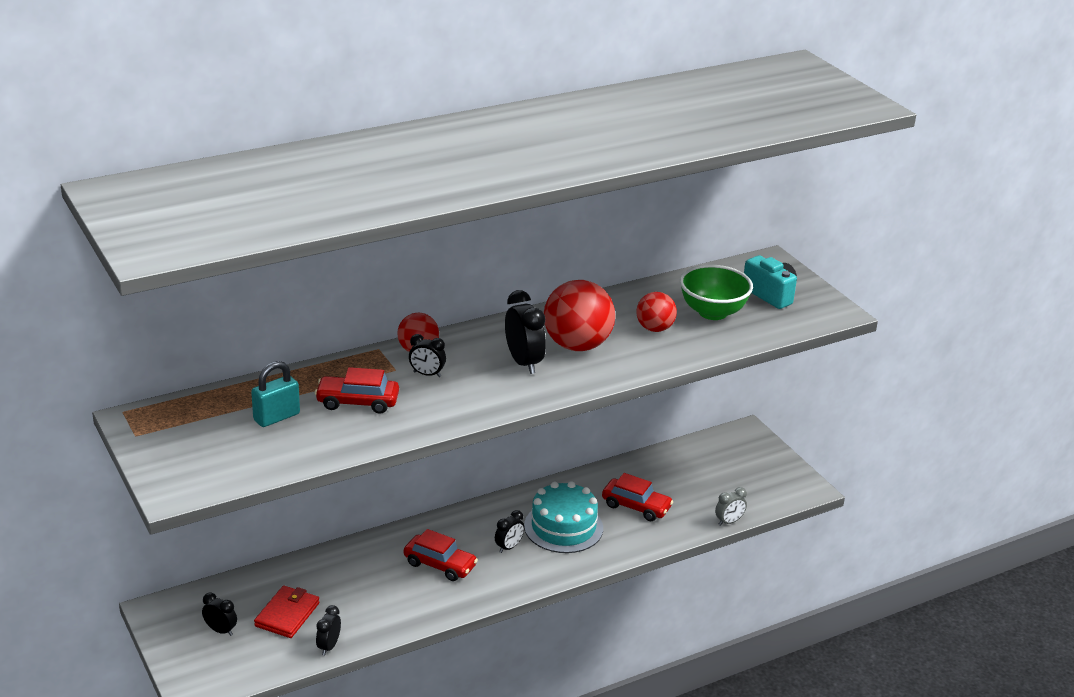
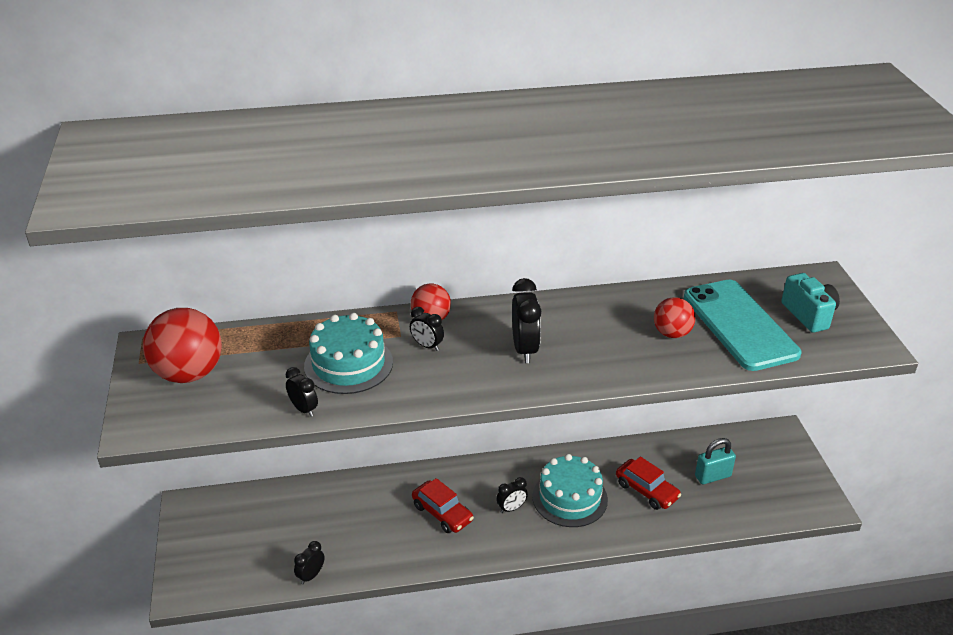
camera: 20 degrees right, 5 degrees up
black clock [202,593,237,636] -> black clock moved to [286,367,318,417]
turquoise padlock [251,361,300,427] -> turquoise padlock moved to [695,438,736,484]
red wallet [254,585,319,638] -> none
red car [315,367,399,414] -> turquoise cake [304,313,393,394]
red ball [544,280,615,351] -> red ball moved to [143,308,222,383]
green bowl [680,265,753,320] -> turquoise phone [684,280,801,371]
grey clock [715,487,747,526] -> none

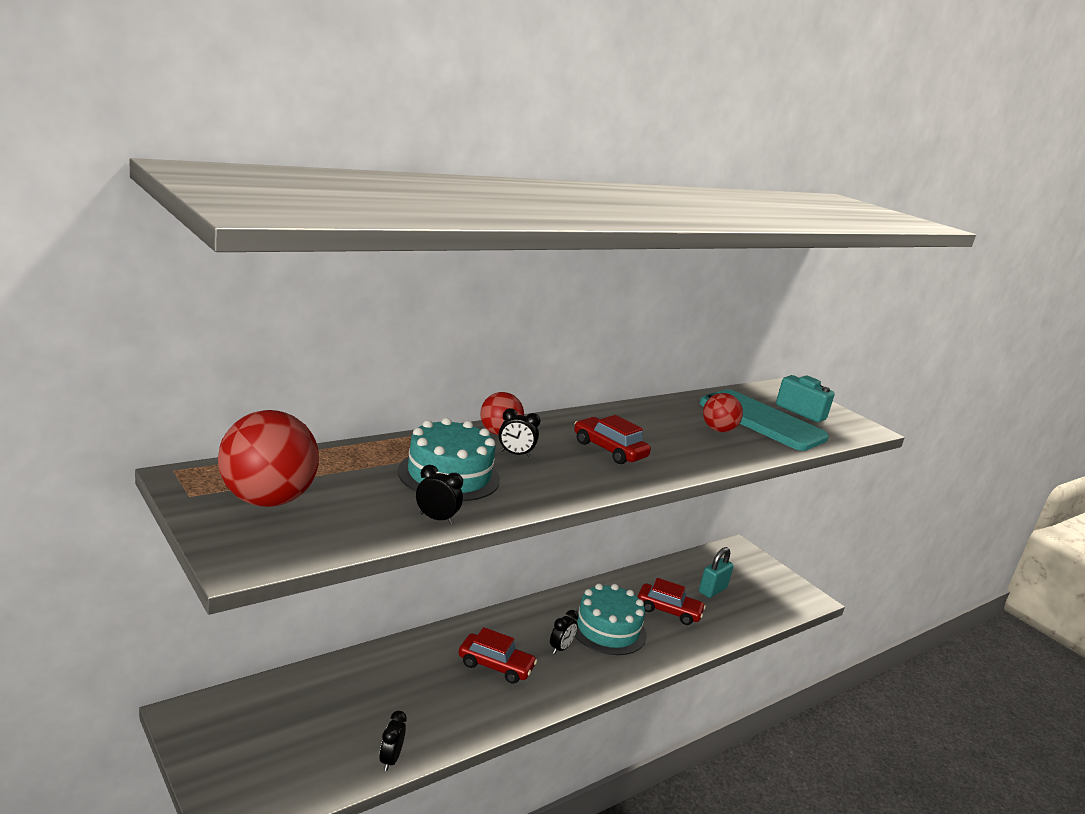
camera: 30 degrees left, 15 degrees down
black clock [512,278,541,363] -> red car [574,415,651,464]

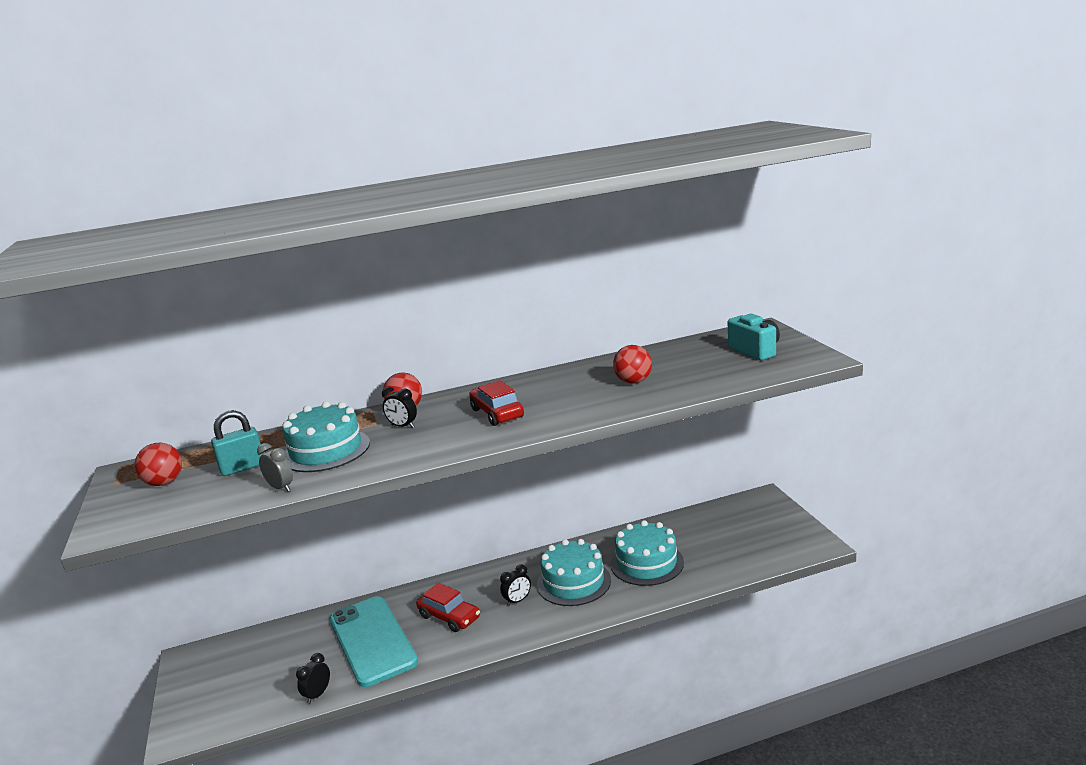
camera: 25 degrees right, 0 degrees up
red ball [218,410,319,507] -> red ball [135,443,182,486], size x0.58
black clock [416,465,463,524] -> grey clock [257,443,293,492]
red car [638,578,706,625] -> turquoise cake [610,520,684,586]
turquoise padlock [699,547,734,598] -> turquoise padlock moved to [211,410,263,476]
turquoise phone [700,389,829,451] -> turquoise phone moved to [330,596,418,687]

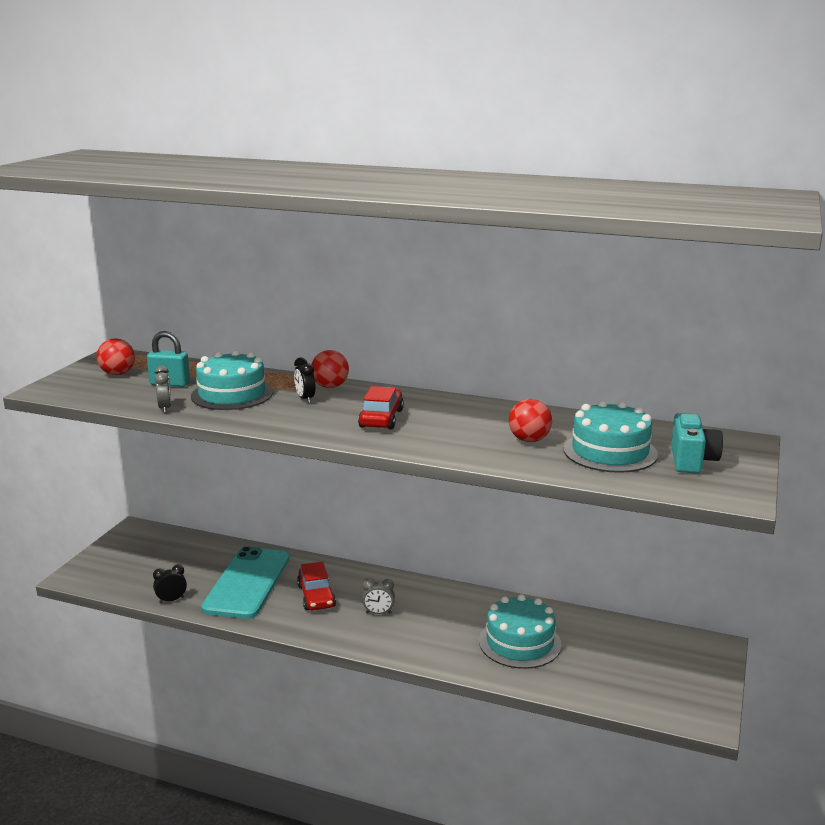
camera: 35 degrees right, 0 degrees up
black clock [500,564,531,606] -> grey clock [362,579,395,614]
turquoise cake [537,539,611,606] -> turquoise cake moved to [563,400,658,473]

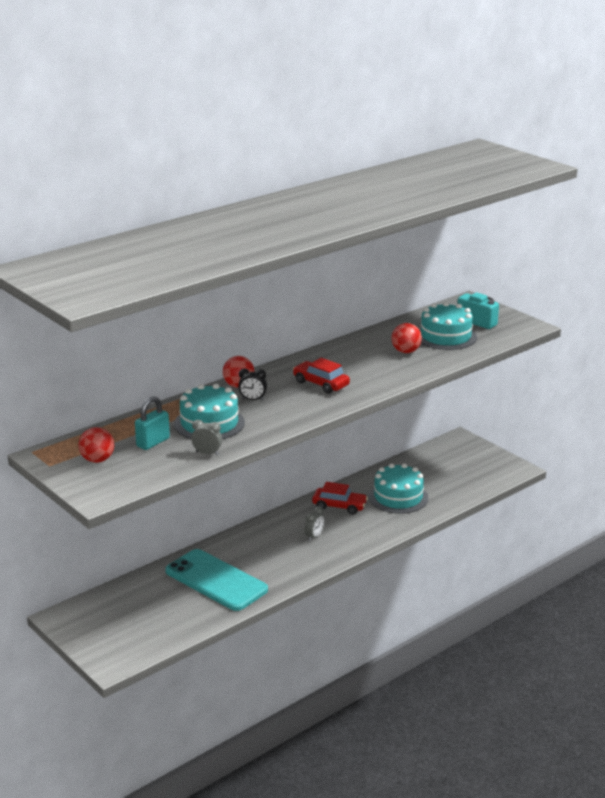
camera: 60 degrees left, 5 degrees up
black clock [153,565,187,603] -> none
red car [297,562,336,610] -> red car moved to [312,482,368,514]

